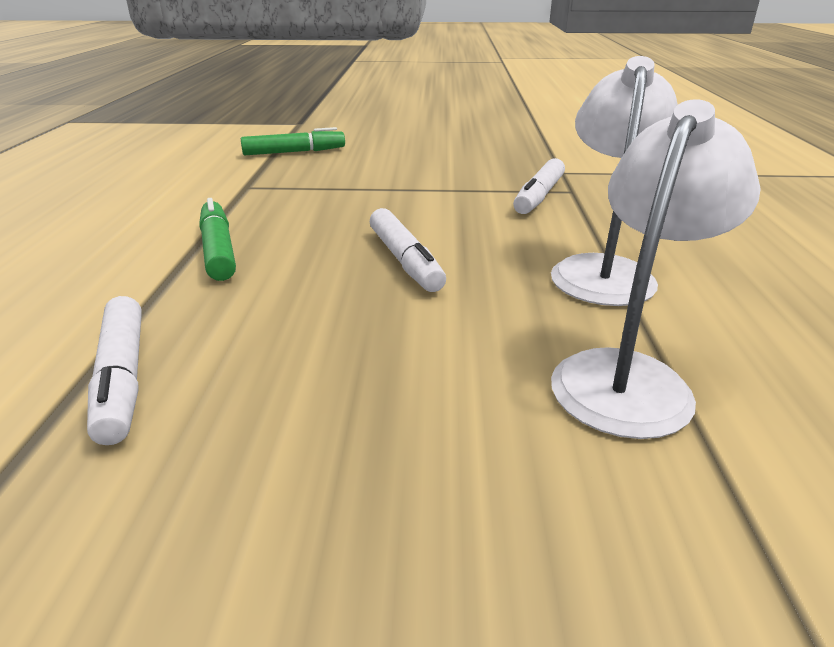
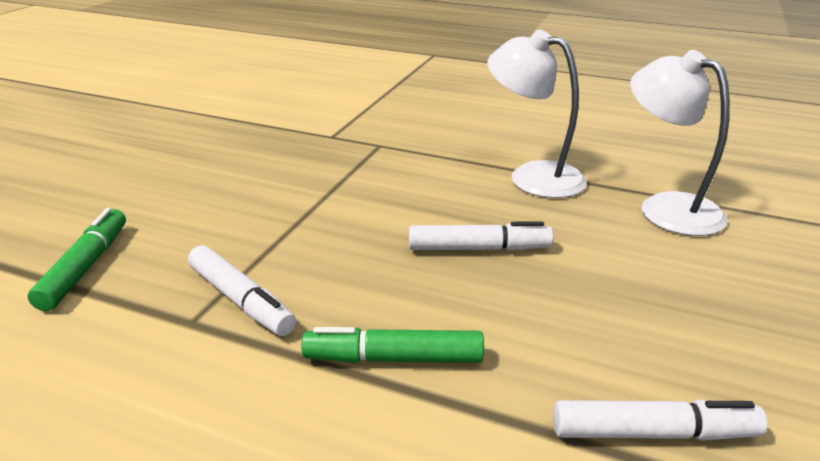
camera: 70 degrees left, 0 degrees up
white marker [513,158,565,214] -> white marker moved to [188,245,296,336]

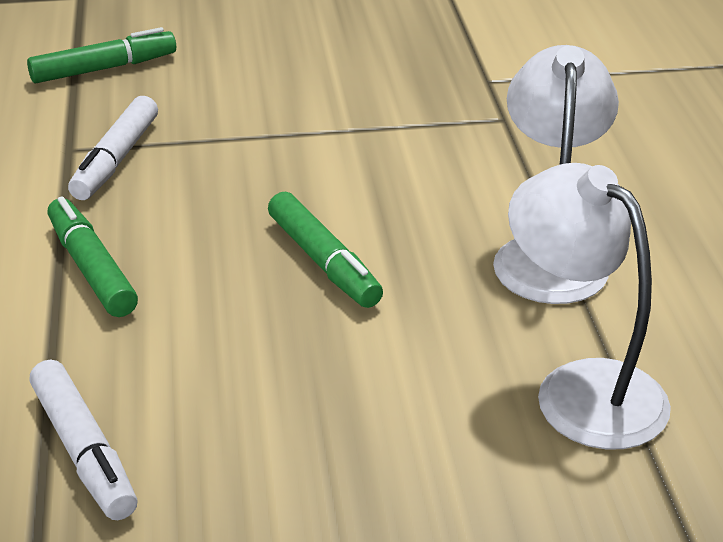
camera: 60 degrees right, 5 degrees up
white marker [409,221,553,251] -> green marker [268,192,383,308]
white lamp [630,50,730,236] -> white lamp turned 60 degrees counterclockwise [508,163,671,449]

